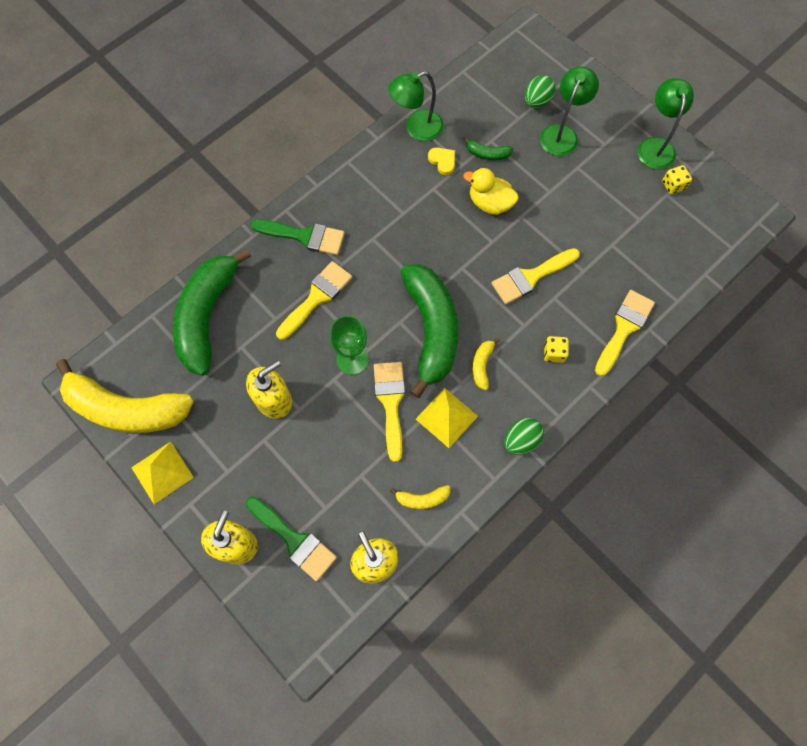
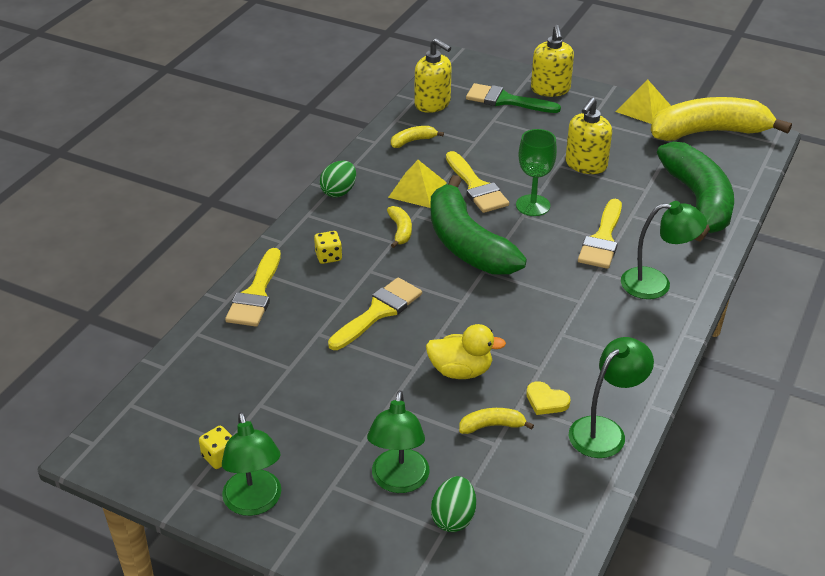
camera: 160 degrees right, 30 degrees down
green brush [251,219,345,255] -> green lamp [621,201,707,299]
green banana [463,136,513,160] -> yellow banana [459,408,534,434]

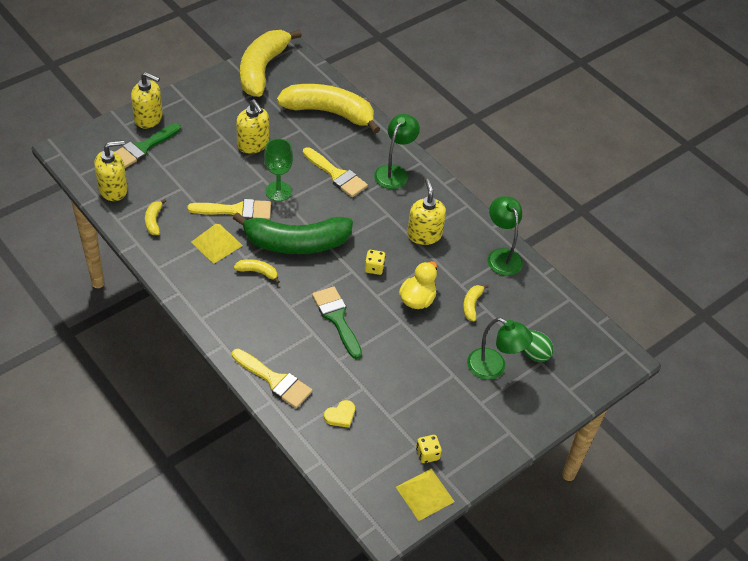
camera: 70 degrees left, 10 degrees up
green lamp [222,412,281,516] -> none
yellow dice [314,231,342,264] -> yellow dice moved to [365,250,385,275]
green egg [320,161,356,197] -> none
yellow brush [328,277,422,350] -> green brush [312,286,362,359]
yellow heart [526,381,571,415] -> yellow heart moved to [324,400,355,428]
yellow pyramid [615,79,671,124] -> yellow pyramid moved to [396,469,455,521]
green banana [657,142,734,242] -> yellow banana [277,84,380,134]
none -> yellow soap dispenser [407,179,446,245]

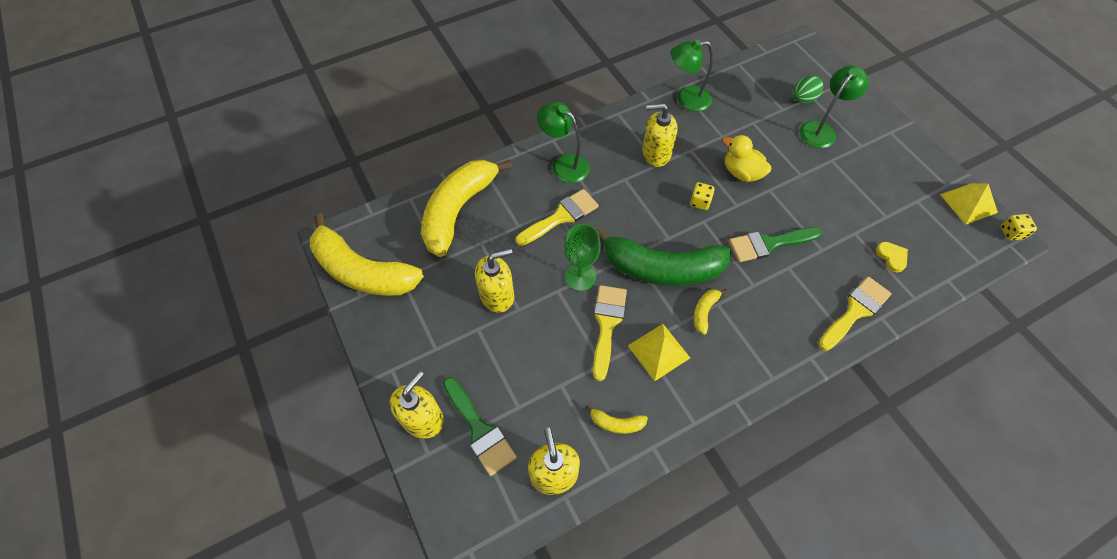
camera: 75 degrees left, 10 degrees up
green banana [233,212,353,254] -> green banana turned 90 degrees clockwise [596,227,731,286]
yellow dice [416,435,442,463] -> yellow dice moved to [1001,214,1037,241]
yellow banana [463,284,489,322] -> none

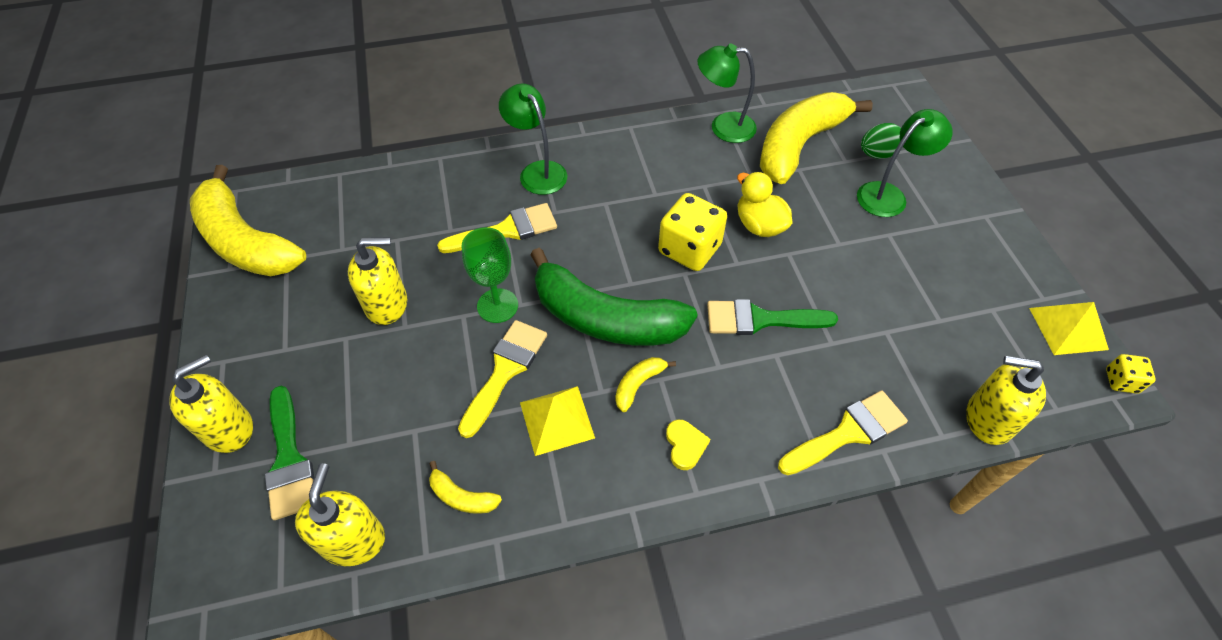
camera: 15 degrees right, 5 degrees down
yellow banana [421,160,512,257] -> yellow banana moved to [760,92,873,184]
yellow soap dispenser [642,103,677,167] -> yellow soap dispenser moved to [966,356,1046,445]
yellow dice [690,182,715,210] -> yellow dice [658,193,727,271], size x1.98
yellow heart [876,242,908,273] -> yellow heart moved to [666,420,710,470]

